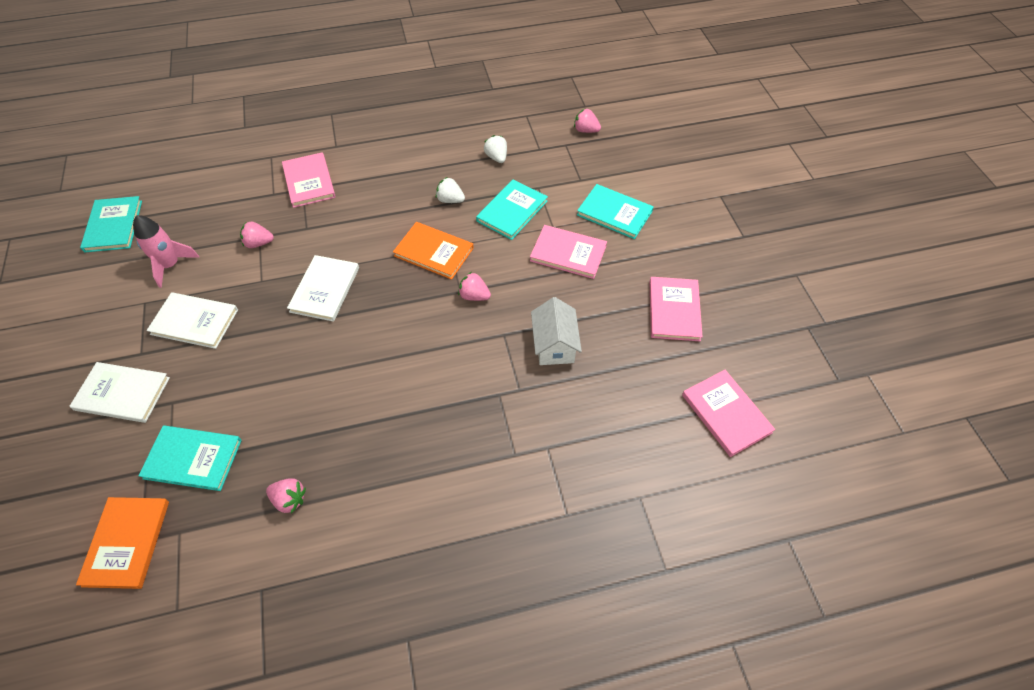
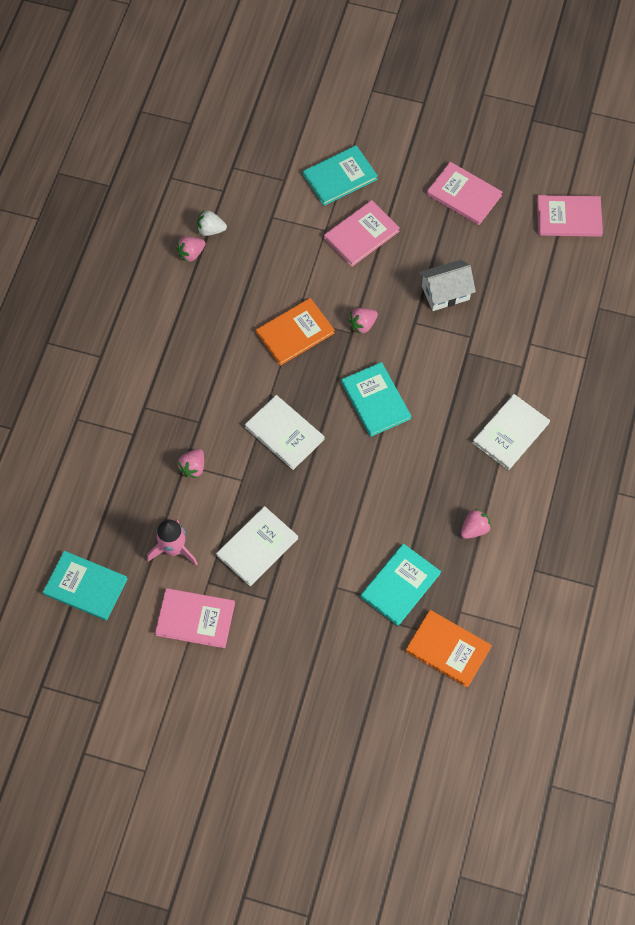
camera: 60 degrees left, 10 degrees up
white book [69,362,170,423] -> white book moved to [472,394,550,470]
pink book [282,152,336,208] -> pink book moved to [155,588,235,648]
white strawberry [436,177,465,203] -> none
turquoise book [476,180,548,240] -> turquoise book moved to [341,362,411,437]
white house [531,297,582,365] -> white house turned 45 degrees counterclockwise [419,260,476,311]
pink strawberry [574,109,601,133] -> pink strawberry moved to [176,236,206,262]

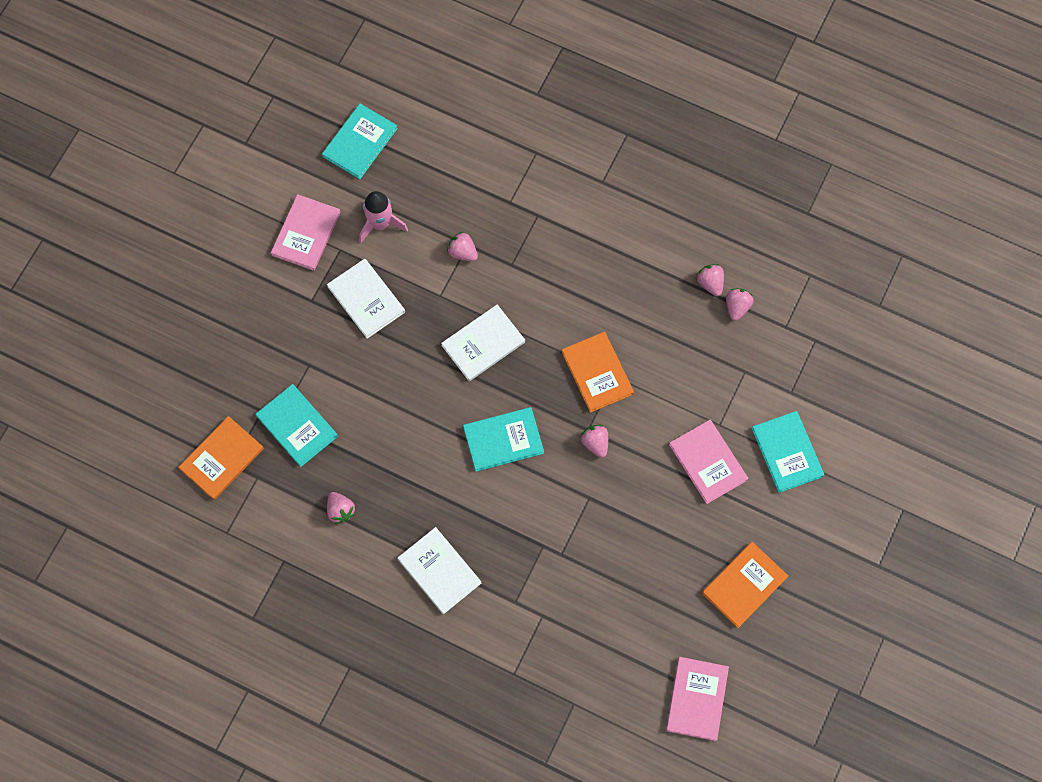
camera: 100 degrees right, 5 degrees up
white strawberry [197,210,227,236] -> pink strawberry [726,288,754,321]
white house [419,260,476,311] -> none
pink book [427,162,503,225] -> orange book [702,542,788,628]

